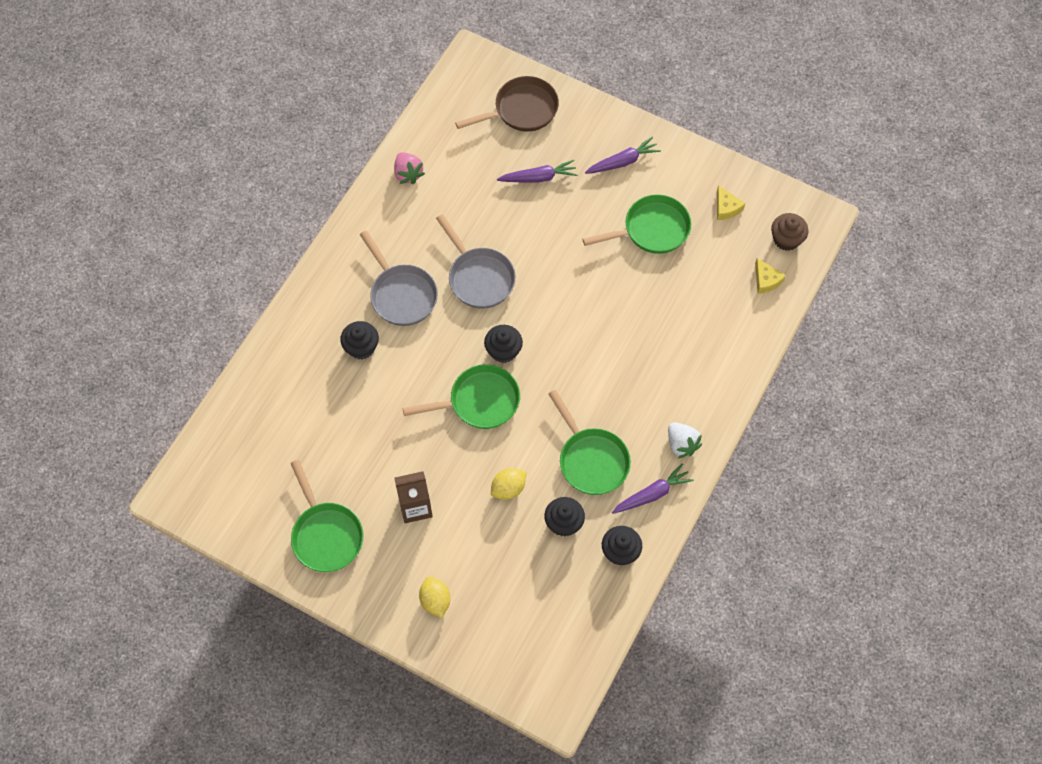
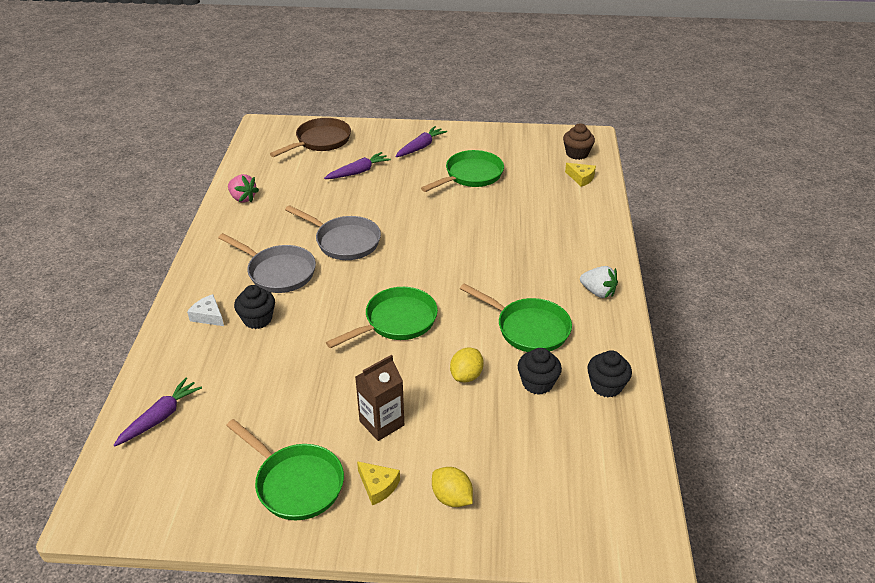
camera: 25 degrees left, 25 degrees down
black cupcake [484,325,523,363] -> none
purple carrot [612,463,694,514] -> purple carrot moved to [114,377,202,446]
yellow cheese [717,185,745,220] -> yellow cheese moved to [357,461,400,505]
none -> white cheese [187,294,224,326]

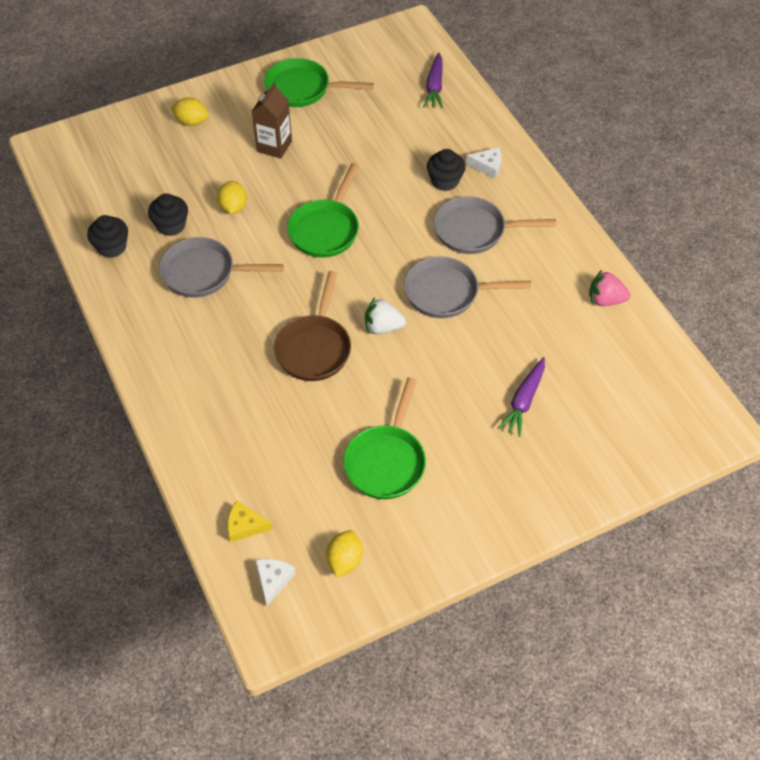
camera: 150 degrees right, 15 degrees up
brown pan [270,118,351,157] -> brown pan moved to [274,271,351,381]
yellow cheese [357,461,400,505] -> none
purple carrot [395,126,447,157] -> none
green pan [460,283,572,352] -> grey pan [159,237,284,298]
brown cupcake [563,123,595,160] -> white cheese [255,559,296,606]
white strawberry [580,266,618,298] -> white strawberry moved to [365,298,406,334]
none -> yellow lemon [326,530,363,577]

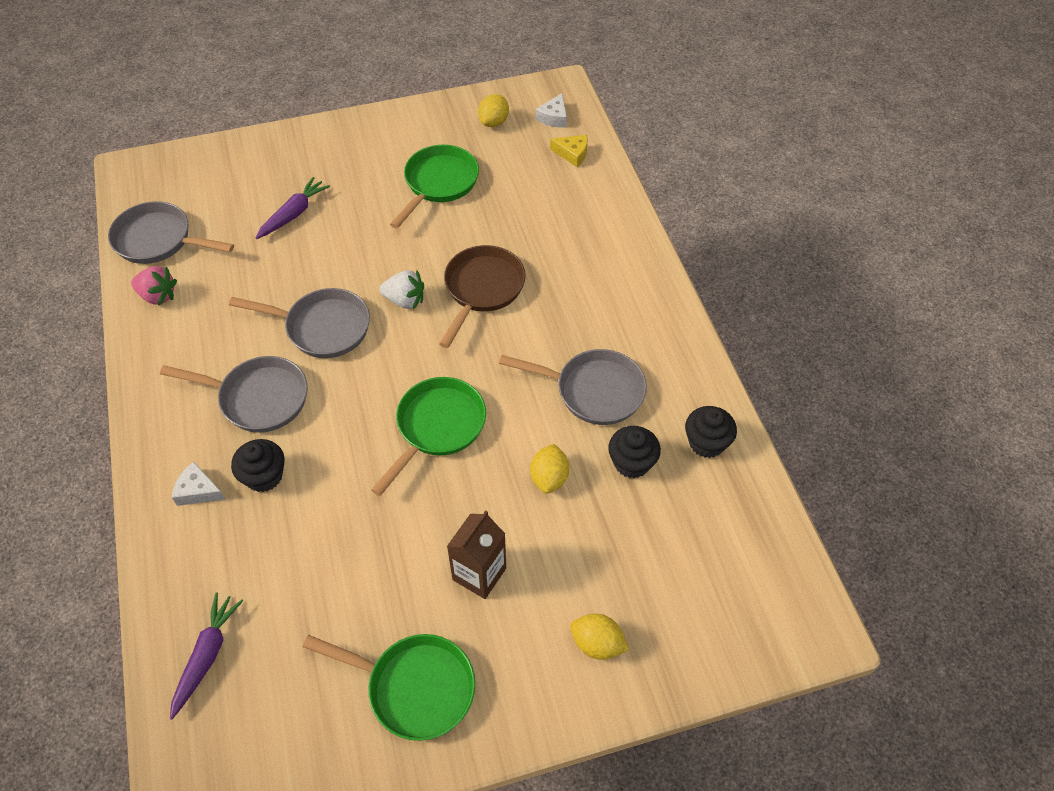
camera: 170 degrees left, 0 degrees up
none -> grey pan [108,201,234,264]

